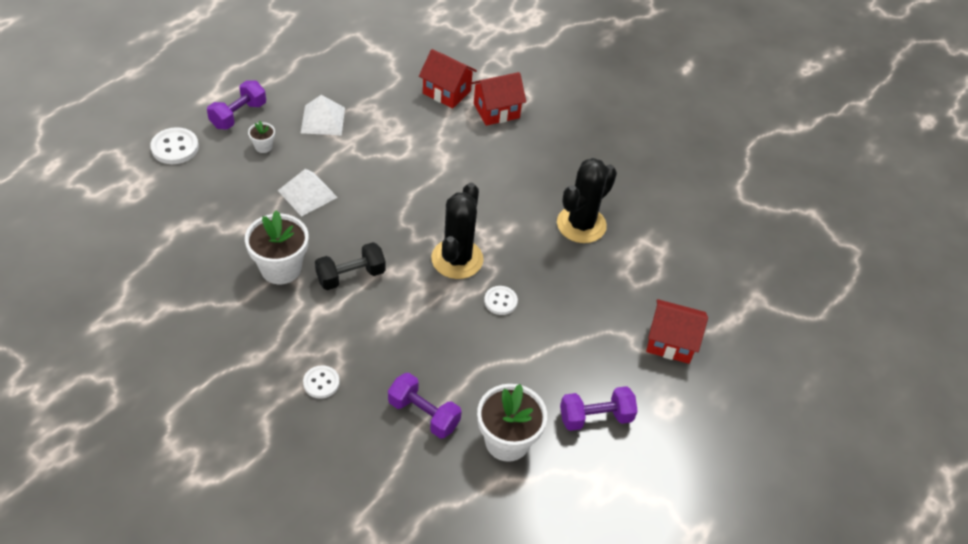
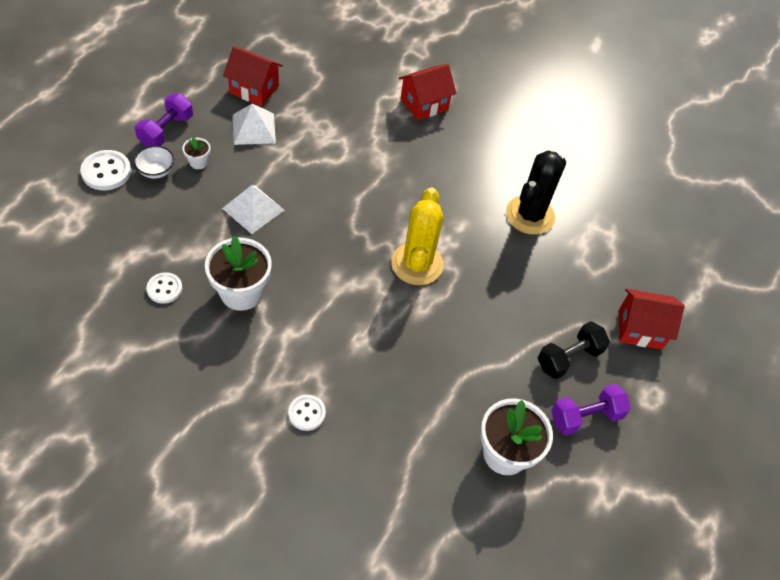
camera: 10 degrees left, 5 degrees up
black dumbbell [315,242,386,290] -> black dumbbell moved to [538,321,610,379]
purple dumbbell [388,373,462,439] -> none
red house [419,49,477,108] -> red house moved to [223,46,283,106]
black cactus [431,183,483,279] -> yellow cactus [391,187,444,285]
white button [484,286,518,315] -> white button moved to [146,272,182,304]
none -> white bowl [134,146,174,179]

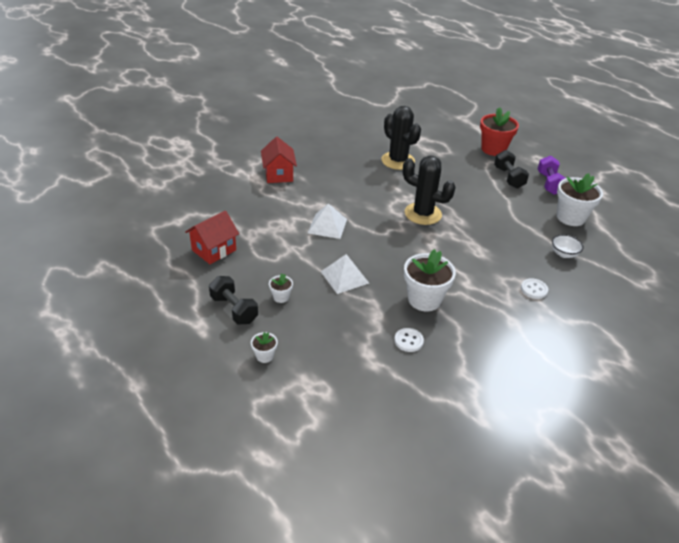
camera: 65 degrees left, 15 degrees down
white button [80,150,131,190] -> white flower pot [251,332,278,363]
white bowl [134,146,174,179] -> white bowl moved to [552,234,584,258]
purple dumbbell [135,94,193,147] -> black dumbbell [209,276,258,324]
white pyramid [233,103,276,145] -> white pyramid moved to [308,203,347,239]
yellow cactus [391,187,444,285] -> black cactus [403,156,456,225]
red house [619,289,685,349] -> red flower pot [480,108,519,156]

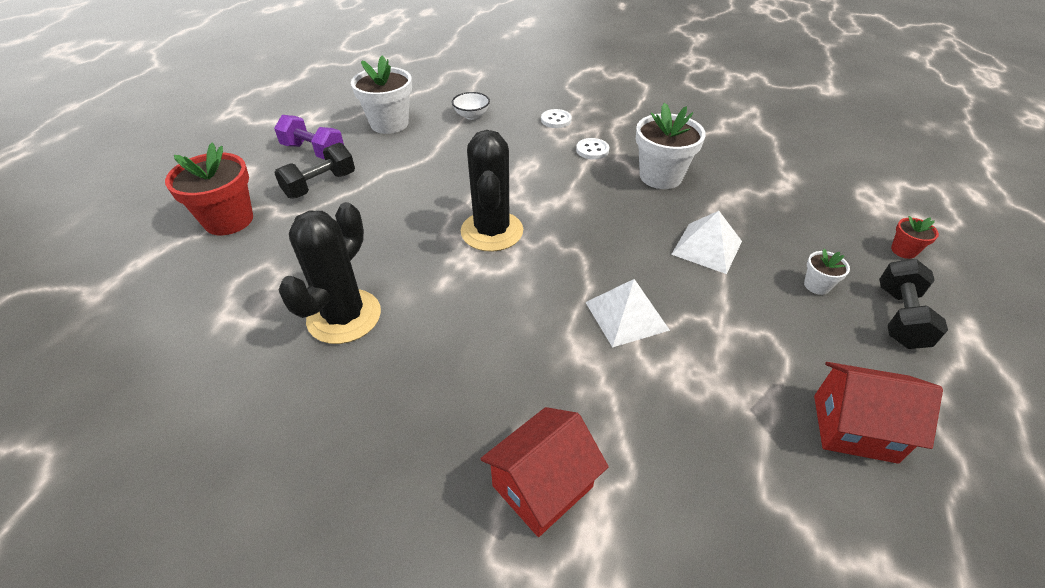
camera: 120 degrees left, 5 degrees up
white flower pot [251,332,278,363] -> red flower pot [891,216,939,259]
white button [394,328,424,352] -> white button moved to [576,138,609,160]
purple dumbbell [538,156,565,195] -> purple dumbbell turned 60 degrees clockwise [274,115,344,159]

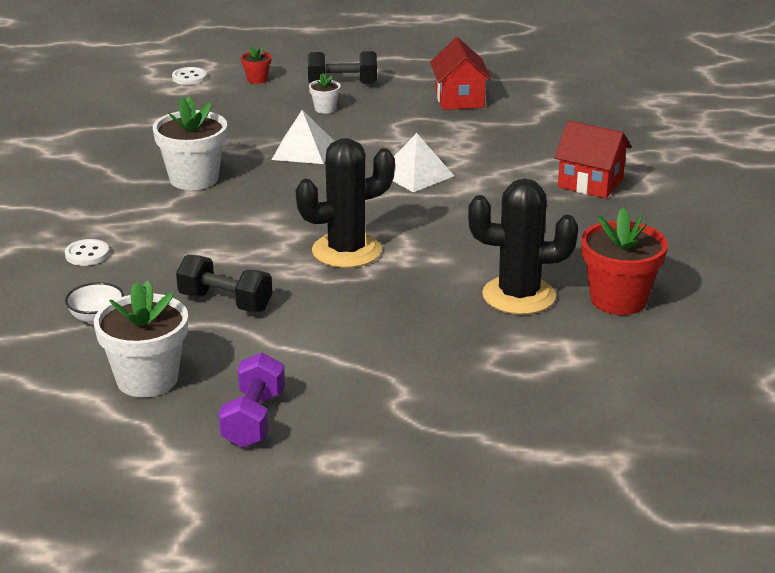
camera: 110 degrees left, 15 degrees down
red flower pot [165,142,253,235] -> red flower pot moved to [581,208,668,315]
black dumbbell [274,143,355,199] -> black dumbbell moved to [176,255,272,312]
white button [576,138,609,160] -> white button moved to [172,67,207,85]

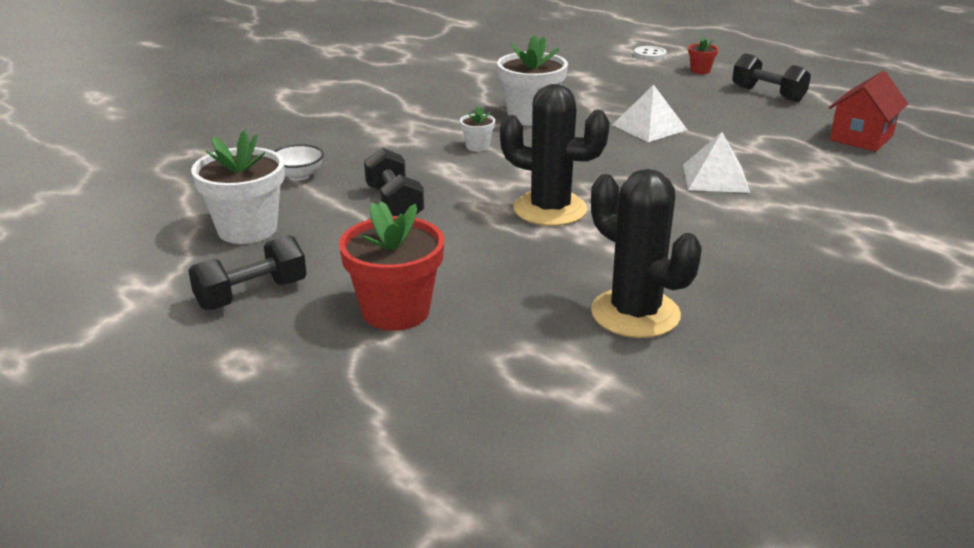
camera: 45 degrees right, 0 degrees up
white button [65,239,109,266] -> none
purple dumbbell [219,352,285,448] -> black dumbbell [188,235,307,310]
white flower pot [309,74,341,114] -> white flower pot moved to [460,106,495,151]
red house [554,120,631,199] -> none
red flower pot [581,208,668,315] -> red flower pot moved to [339,201,444,331]

